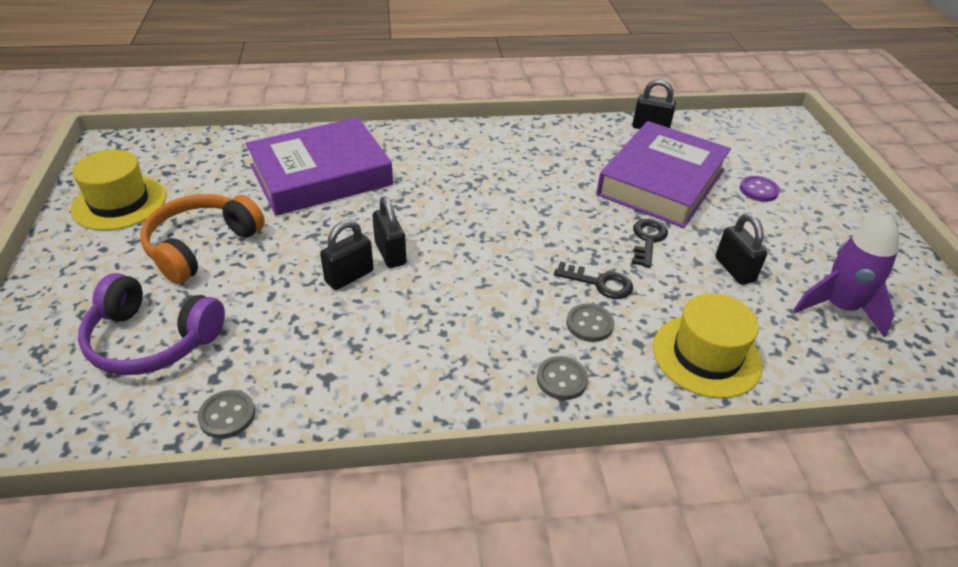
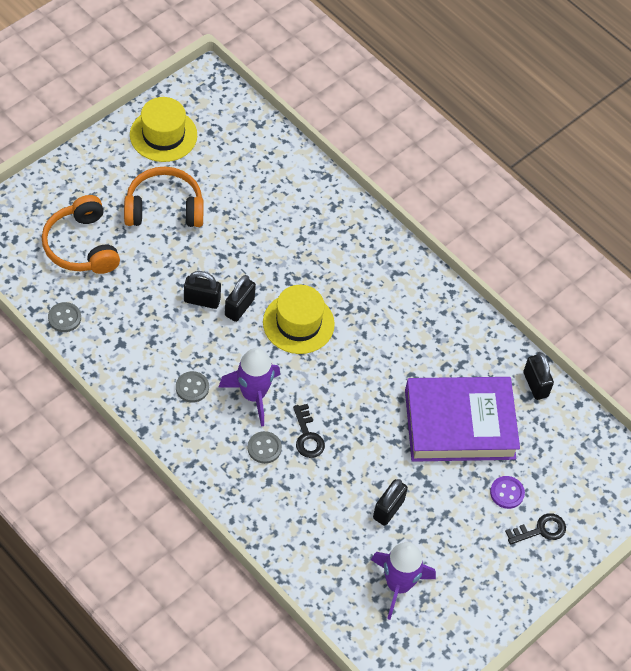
camera: 50 degrees right, 15 degrees up
purple headphones [78,273,225,375] -> orange headphones [42,195,120,274]
purple book [246,117,393,216] -> none
grey button [537,356,588,400] -> grey button moved to [176,371,209,403]
black key [632,219,668,268] -> black key moved to [505,513,566,545]
yellow hat [653,293,763,398] -> yellow hat moved to [263,285,335,354]
none -> purple rocket [218,348,280,427]

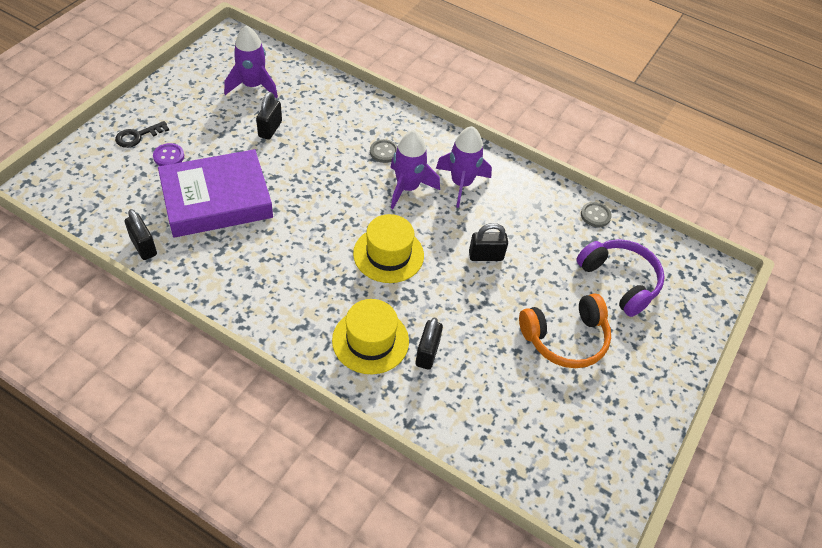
camera: 165 degrees right, 5 degrees down
orange headphones [42,195,120,274] -> purple headphones [576,239,665,317]
yellow hat [130,97,197,162] -> yellow hat moved to [332,299,409,374]
grey button [176,371,209,403] -> purple rocket [436,126,492,208]
black padlock [225,275,256,322] -> black padlock moved to [416,318,443,370]
black key [293,404,325,458] -> none

